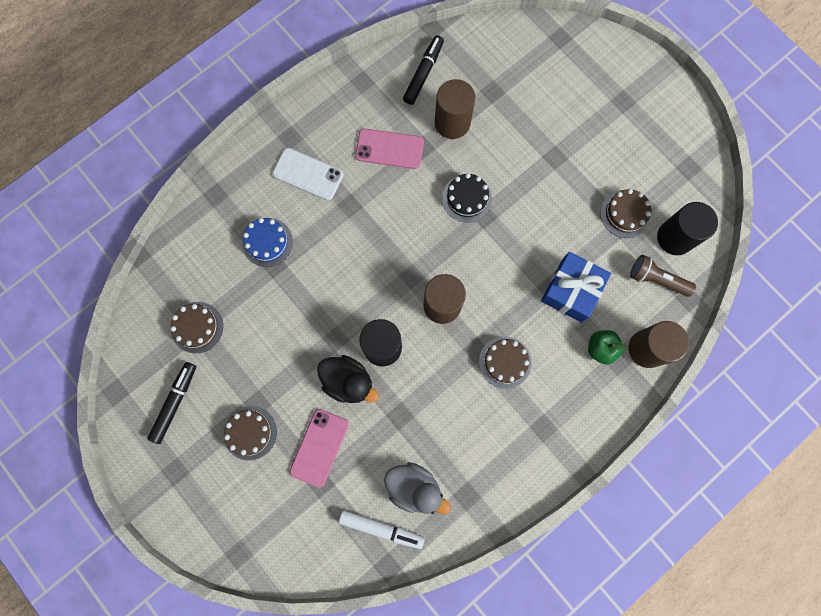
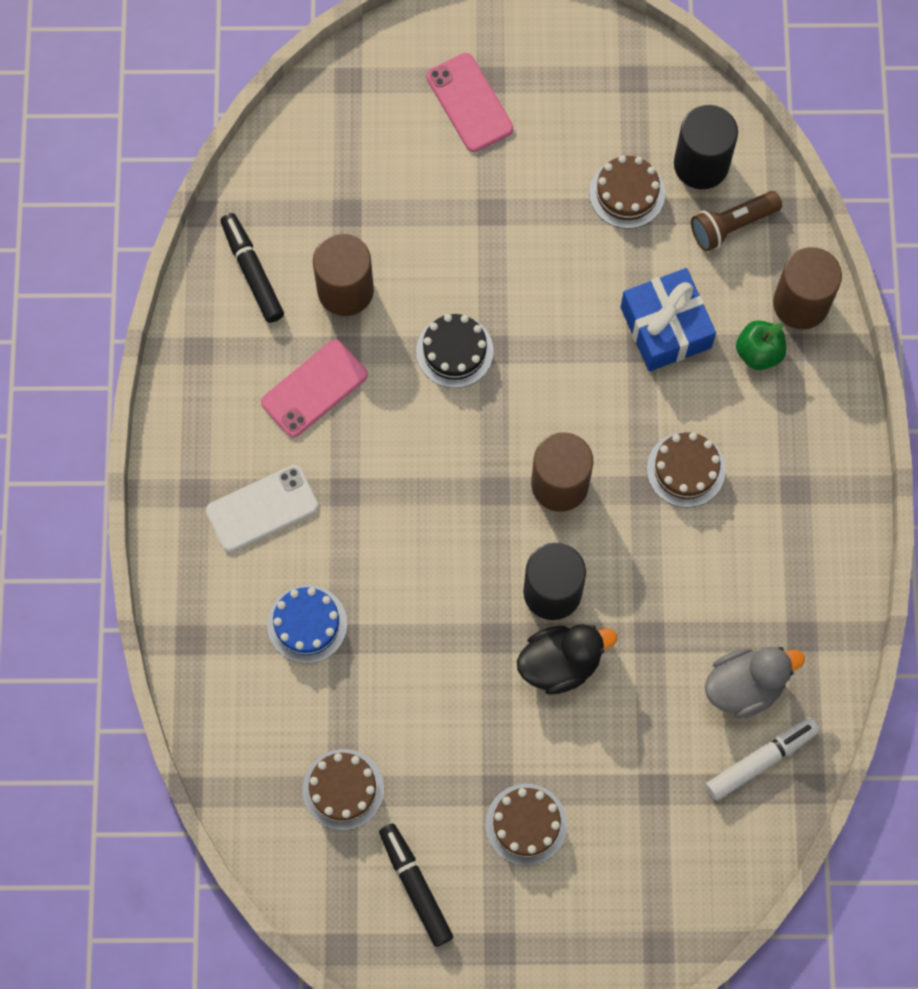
camera: 50 degrees left, 5 degrees down
pink phone [290,409,349,487] -> pink phone moved to [426,53,514,152]

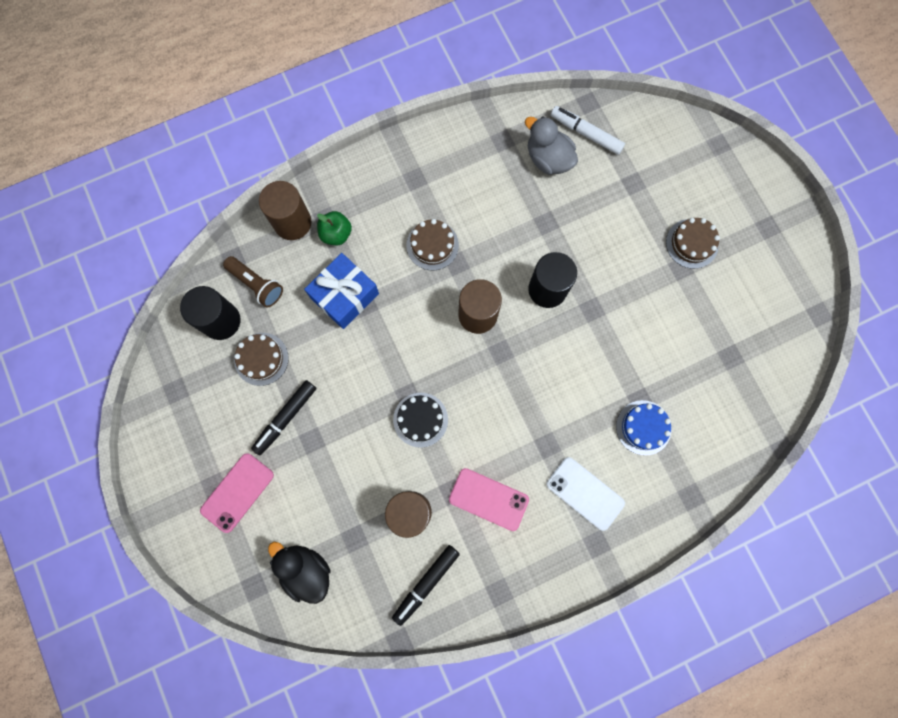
camera: 115 degrees left, 5 degrees up
brown cake [303,749,384,830] -> none
black marker [379,824,453,947] -> black marker moved to [251,380,317,455]
black duck [517,624,617,694] -> black duck moved to [268,542,331,604]

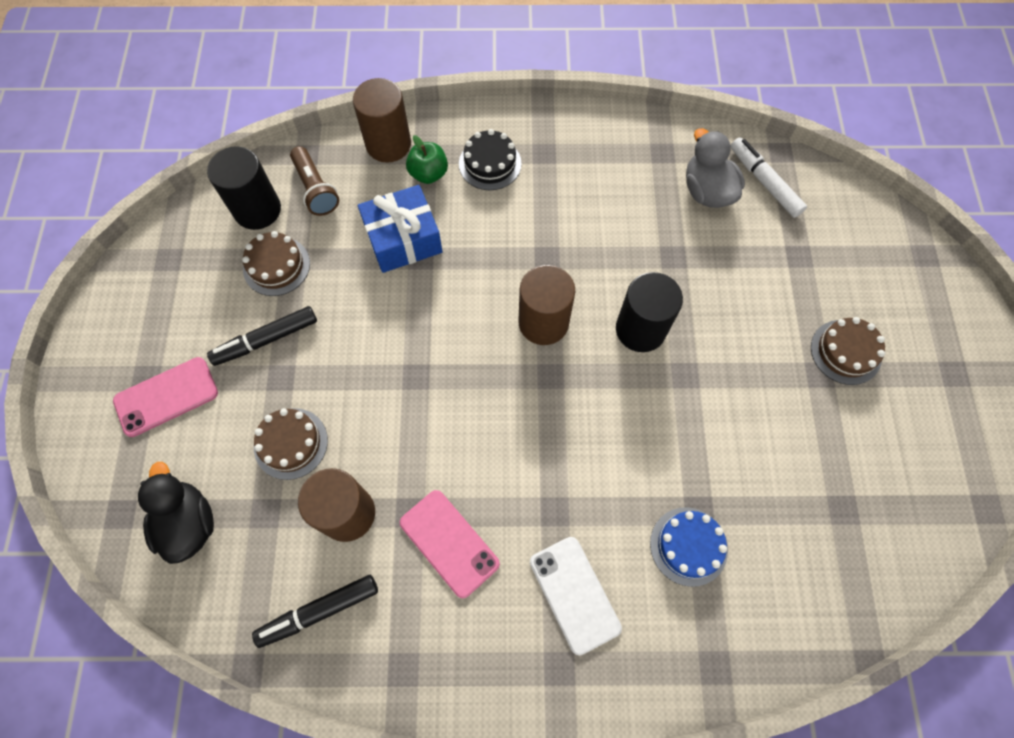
camera: 25 degrees right, 10 degrees down
black cake [393,393,448,448] -> black cake moved to [459,129,521,190]
brown cake [406,219,459,270] -> brown cake moved to [254,408,328,480]

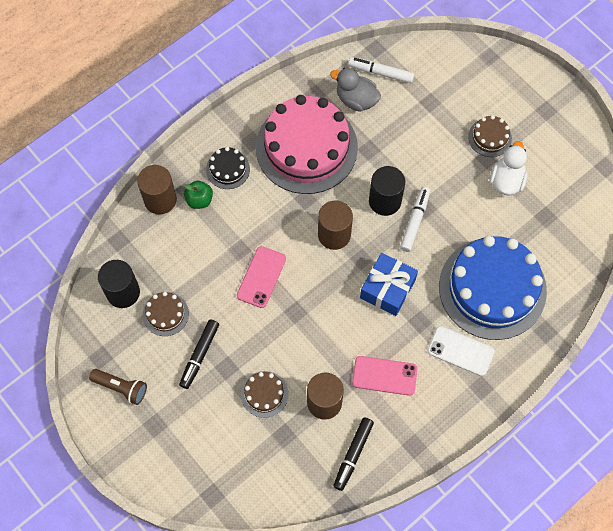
camera: 40 degrees left, 0 degrees up
pink phone [113,357,218,437] -> pink phone moved to [237,246,286,308]
black duck [138,462,214,564] -> none
brown flashlight [290,146,339,216] -> brown flashlight moved to [89,369,147,405]
blue gift [358,185,443,273] -> blue gift moved to [360,253,418,316]
blue cake [650,507,728,587] -> blue cake [439,236,547,340], size x2.34
none -> pink cake [256,95,358,194]
none -> white marker [400,187,430,252]
none -> white duck [490,141,528,196]

